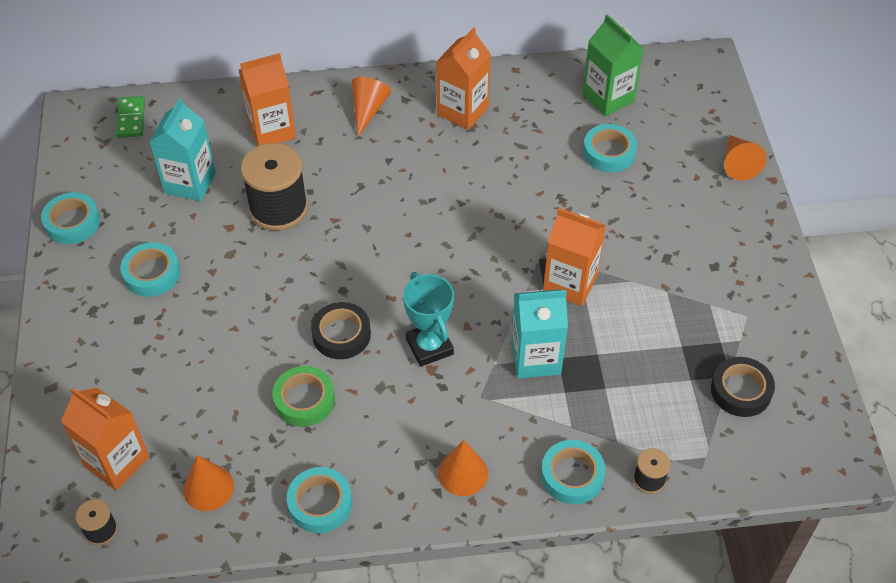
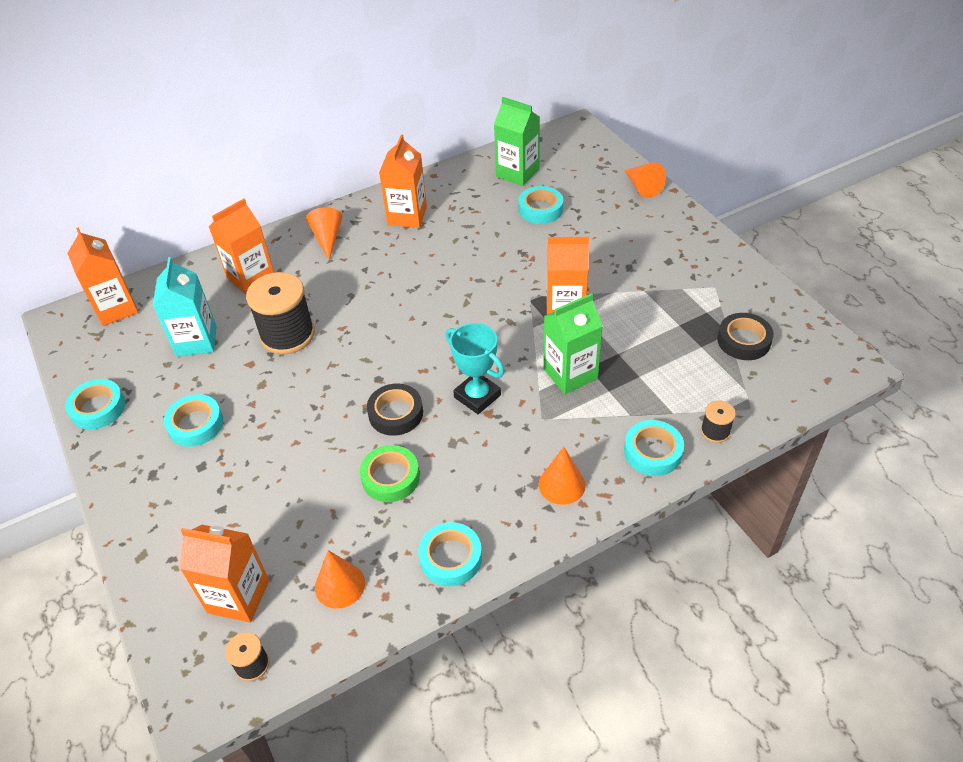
camera: 20 degrees left, 5 degrees down
green domino [116,96,145,138] -> orange carton [67,228,138,326]
turquoise carton [511,289,568,378] -> green carton [543,293,603,394]

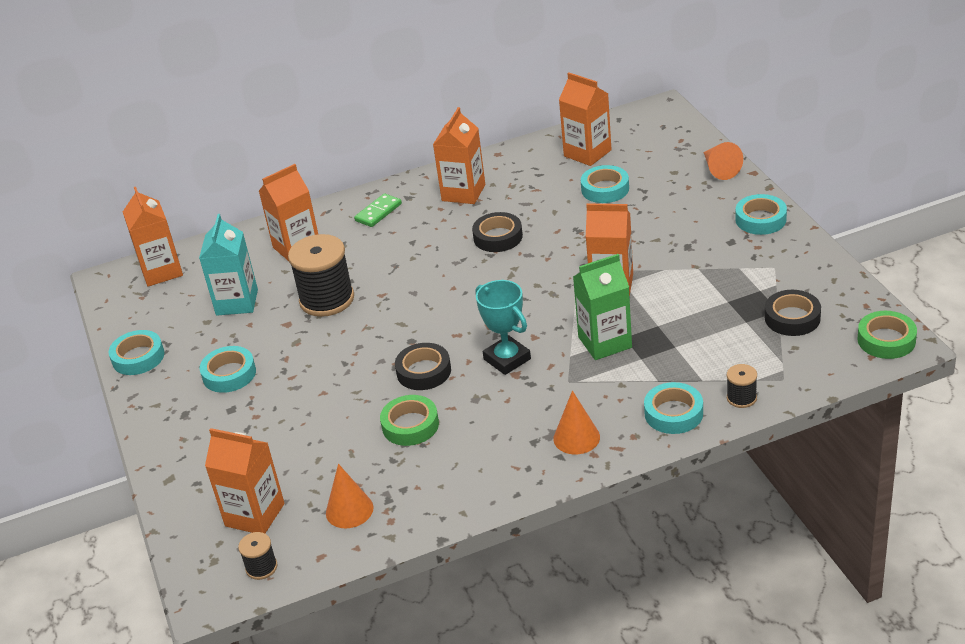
camera: 10 degrees right, 10 degrees down
orange cone [306,207,343,260] -> green domino [354,193,402,227]
turquoise tape [418,522,482,586] -> turquoise tape moved to [735,194,787,235]
green carton [494,97,540,186] -> orange carton [559,73,612,166]
none -> black tape [472,212,523,252]
none -> green tape [858,311,917,359]

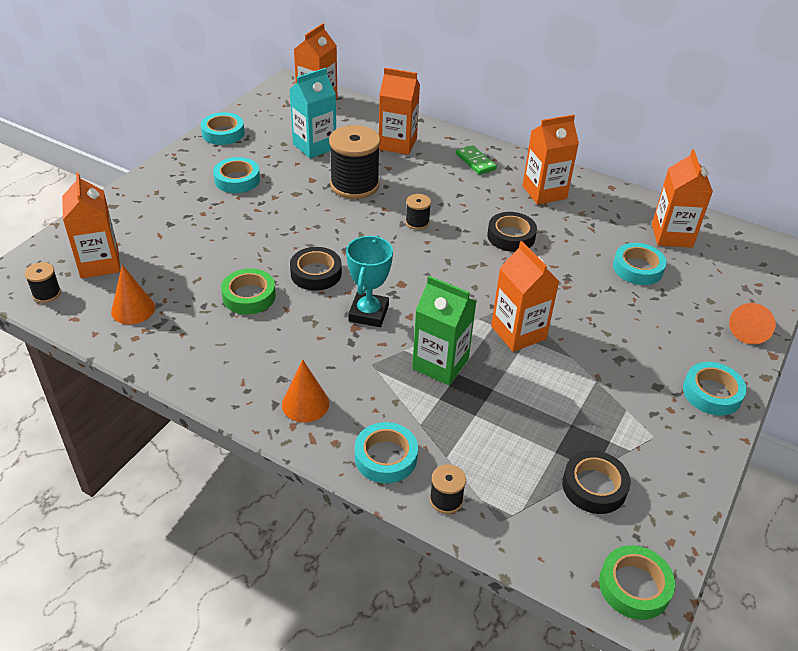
camera: 45 degrees right, 5 degrees up
green domino [354,193,402,227] -> green domino turned 60 degrees clockwise [456,145,497,175]
none -> black spool [405,194,431,230]

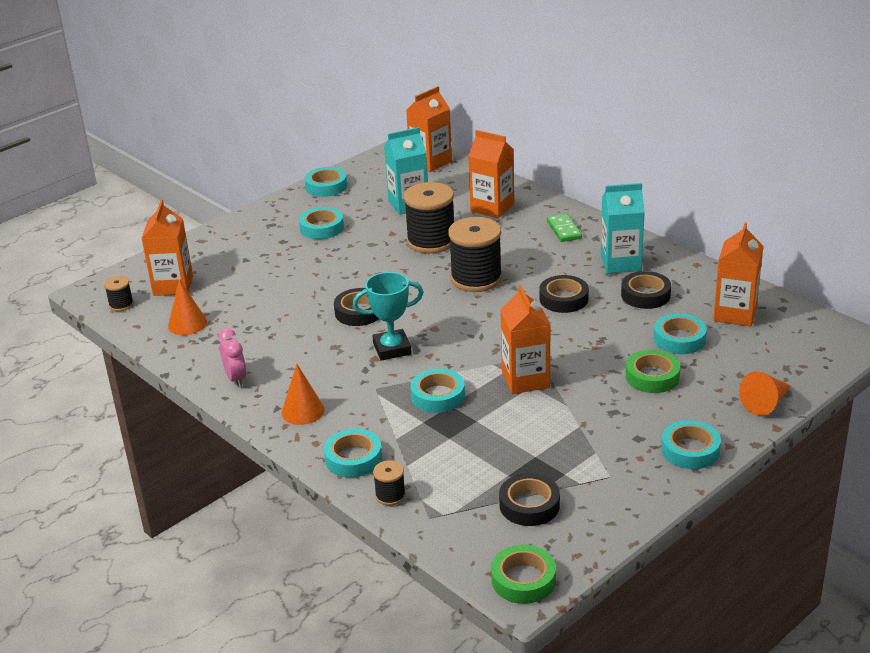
camera: 20 degrees right, 10 degrees down
green tape [221,268,276,314] -> green tape moved to [626,350,680,393]
turquoise trophy [346,235,393,327] -> turquoise trophy turned 45 degrees clockwise [353,272,423,361]
black spool [405,194,431,230] -> black spool [448,217,502,292], size x2.12
green carton [412,276,477,385] -> turquoise tape [410,369,465,413]
orange carton [523,114,579,205] -> turquoise carton [601,183,645,274]
none -> pink clock [218,328,247,387]
none -> black tape [621,271,671,309]

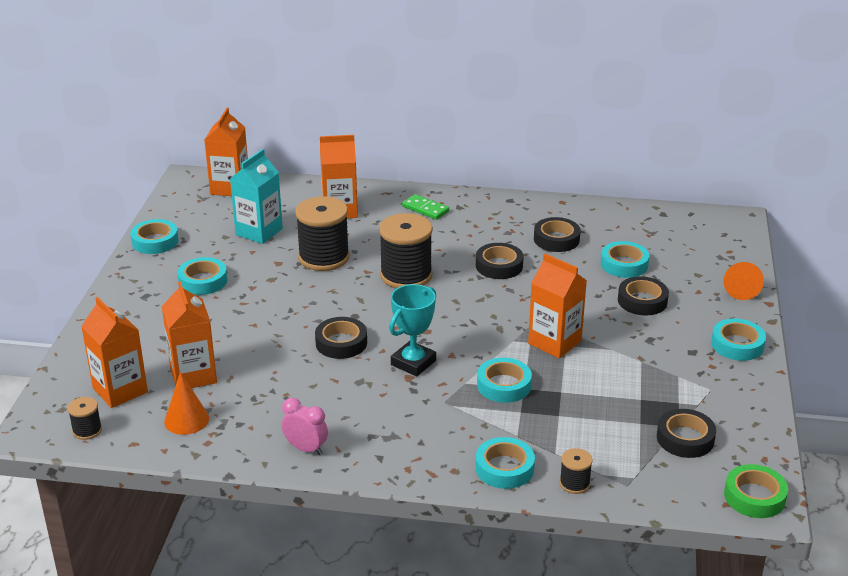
camera: 40 degrees left, 0 degrees up
orange cone [282,364,325,425] -> none
turquoise carton [601,183,645,274] -> none
green tape [626,350,680,393] -> black tape [618,276,669,315]
orange carton [713,223,763,327] -> orange carton moved to [162,281,217,388]

